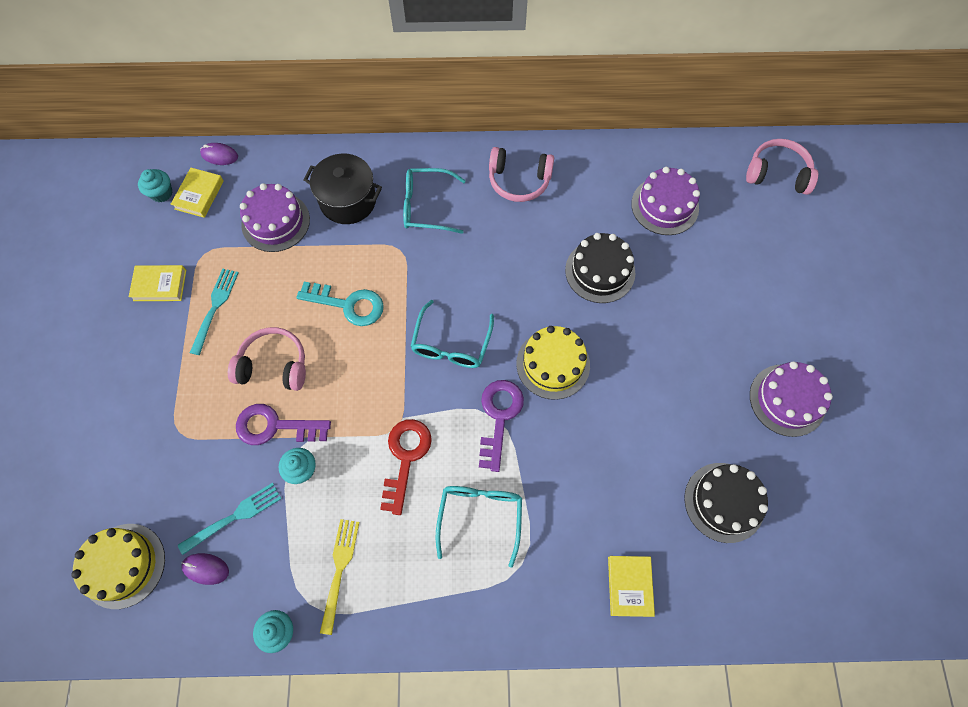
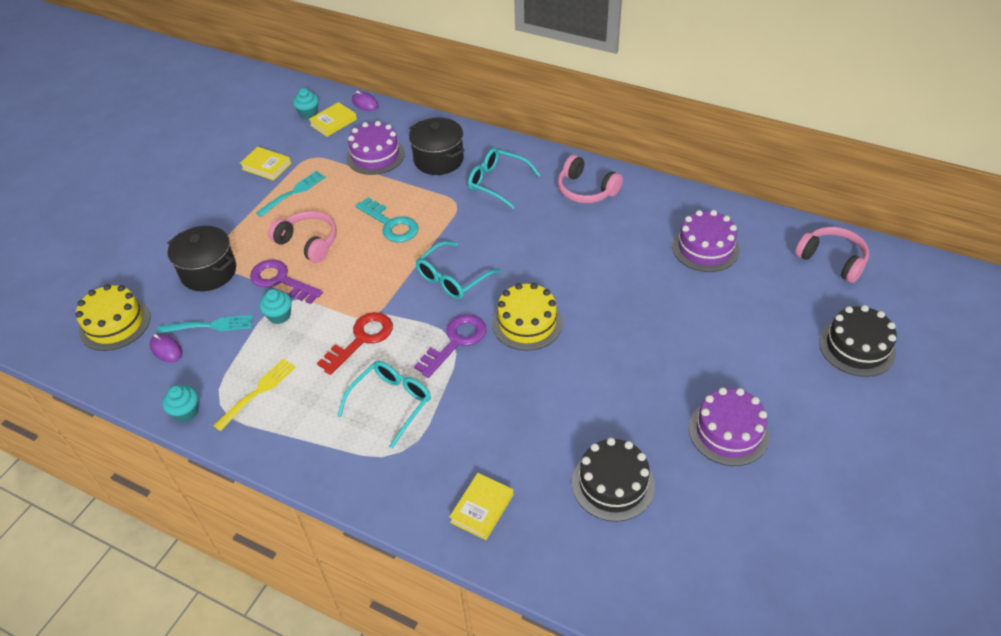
camera: 30 degrees right, 20 degrees down
black cake [565,233,635,303] -> black cake moved to [819,305,897,377]
none -> black pot [168,226,236,291]

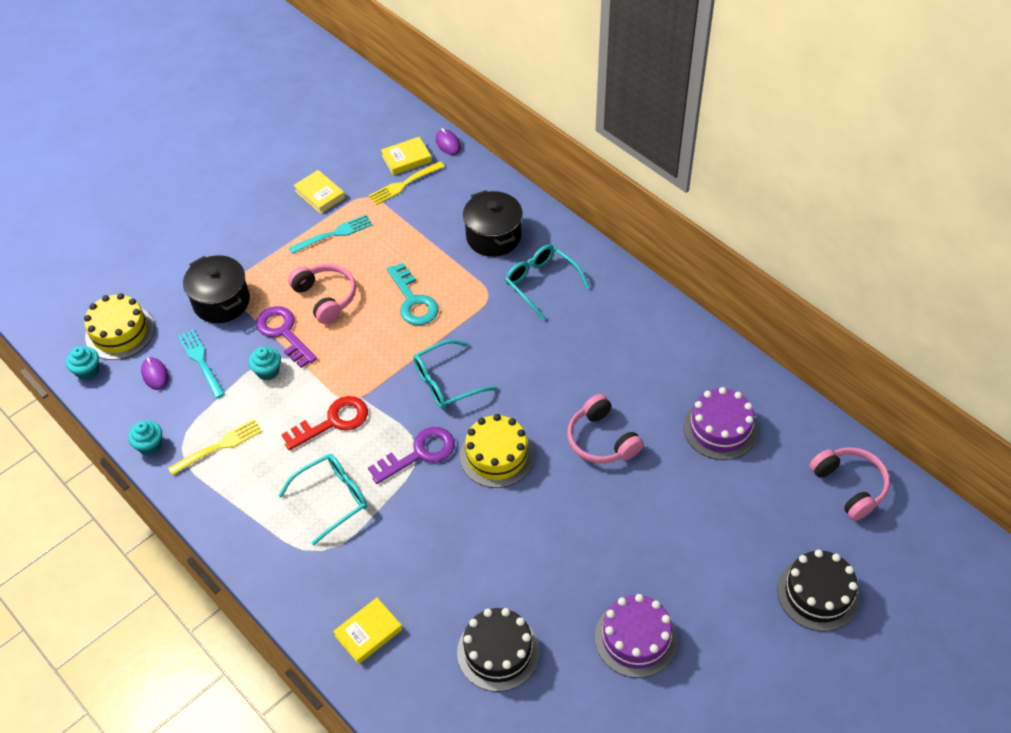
camera: 20 degrees right, 5 degrees up
turquoise fork [158,315,253,333] -> turquoise fork turned 135 degrees counterclockwise [178,329,225,399]
turquoise cupcake [293,88,319,119] -> turquoise cupcake moved to [66,346,99,380]
purple cake [346,121,405,175] -> none
pink headphones [558,155,623,203] -> pink headphones moved to [567,394,644,464]
none -> yellow fork [368,161,445,205]

